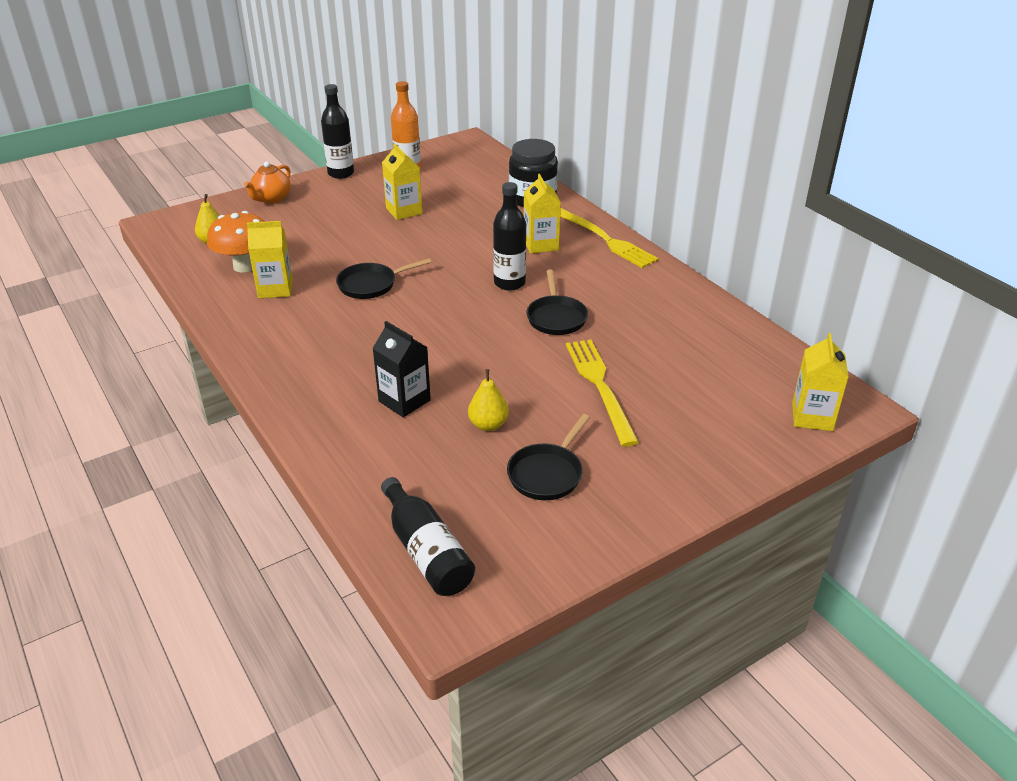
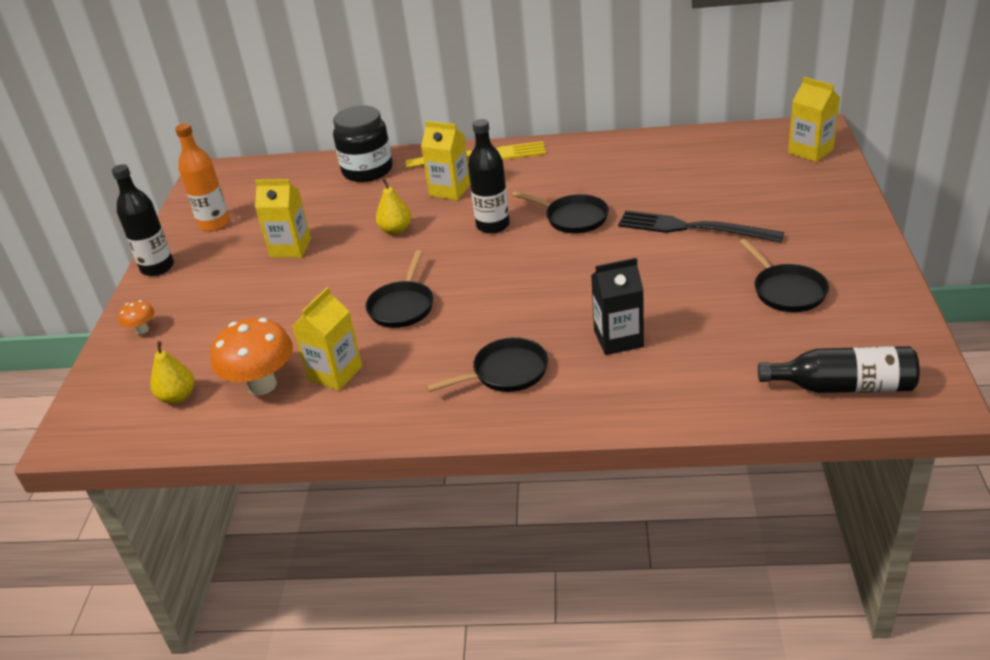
camera: 50 degrees left, 0 degrees up
orange teapot [244,161,291,204] -> orange mushroom [118,300,155,334]
yellow pear [468,369,509,431] -> yellow pear moved to [376,179,411,235]
yellow fork [566,340,639,447] -> black fork [618,210,784,243]
none -> black pan [426,337,548,392]

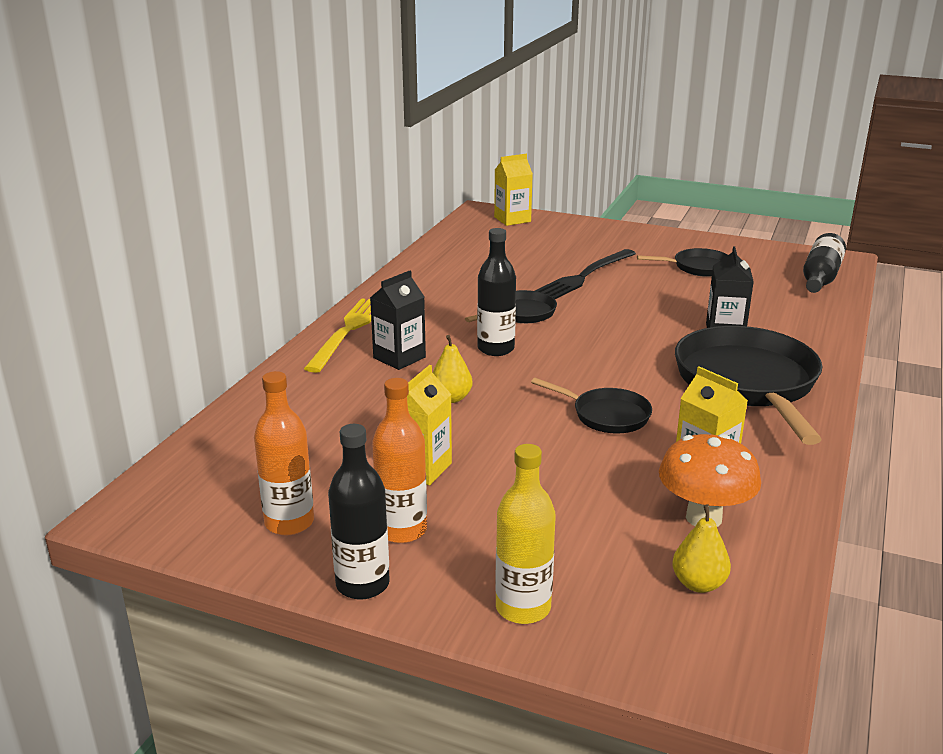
camera: 75 degrees left, 10 degrees down
orange mushroom [118,300,155,334] -> yellow bottle [495,444,556,624]
black jar [333,105,393,182] -> none
yellow carton [421,121,471,200] -> black carton [370,271,426,370]
black pan [426,337,548,392] -> black pan [675,326,822,445], size x1.99
none -> orange bottle [372,378,427,543]

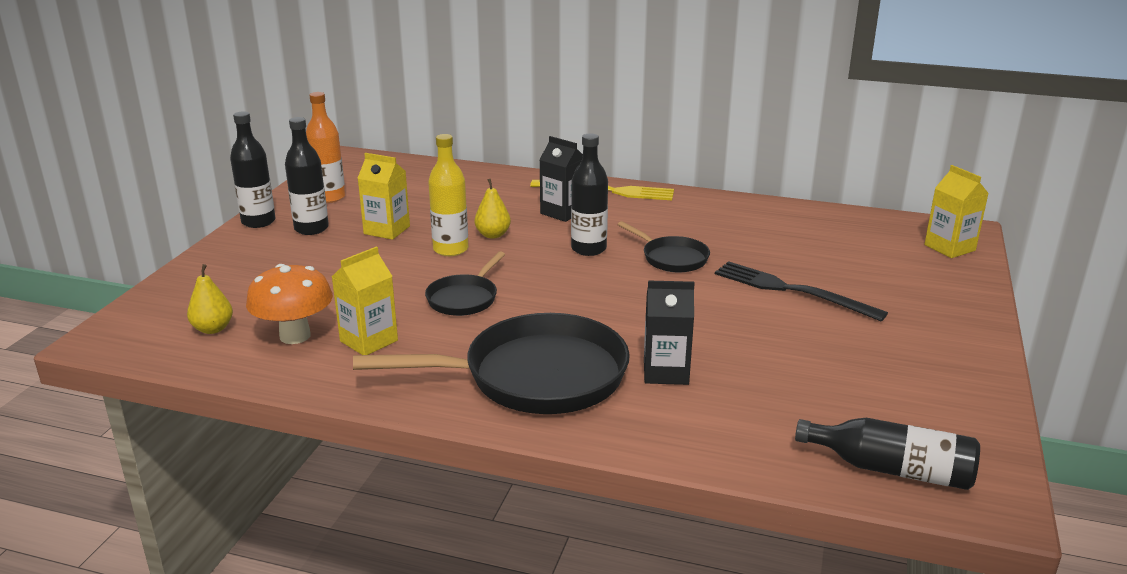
camera: 85 degrees right, 0 degrees up
orange bottle [372,378,427,543] -> black bottle [285,117,329,235]
yellow bottle [495,444,556,624] -> yellow bottle moved to [428,134,468,256]
black pan [637,248,728,277] -> none

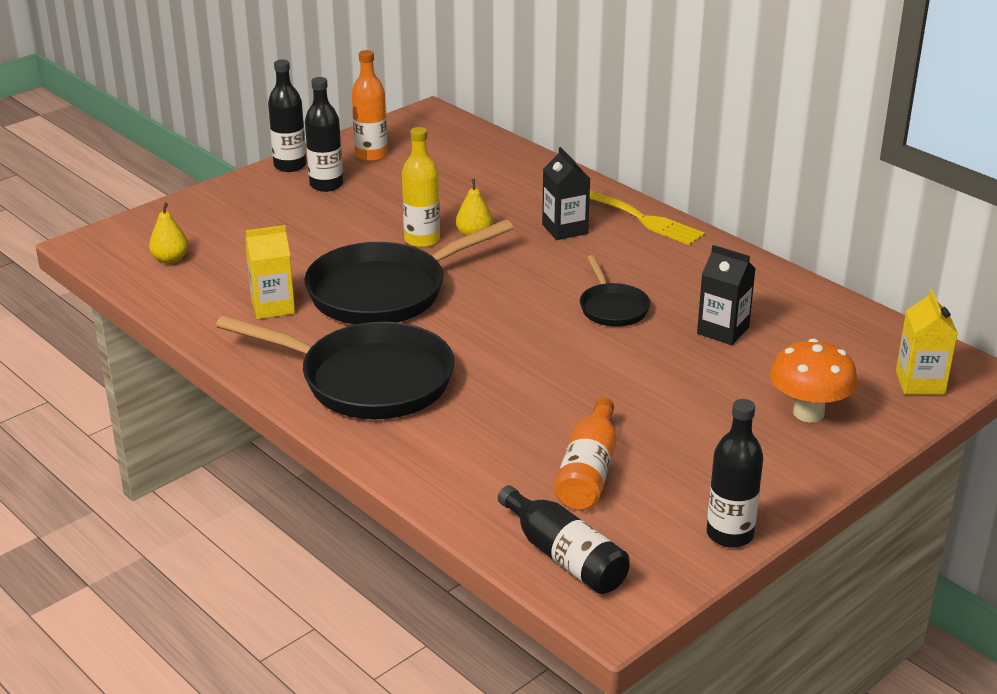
camera: 30 degrees right, 5 degrees up
orange mushroom [246,264,333,344] -> orange mushroom moved to [770,338,858,422]
yellow carton [358,153,410,240] -> none
black pan [425,251,505,316] -> black pan [304,220,514,325], size x1.99
black bottle [571,134,608,256] -> black bottle moved to [707,399,763,548]
black carton [644,280,695,385] -> black carton moved to [697,245,756,345]
black fork [715,261,888,321] -> none
none -> orange bottle [554,398,617,510]

